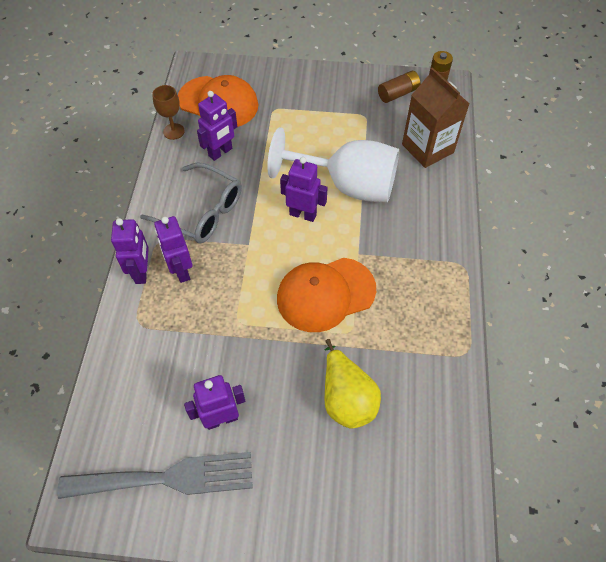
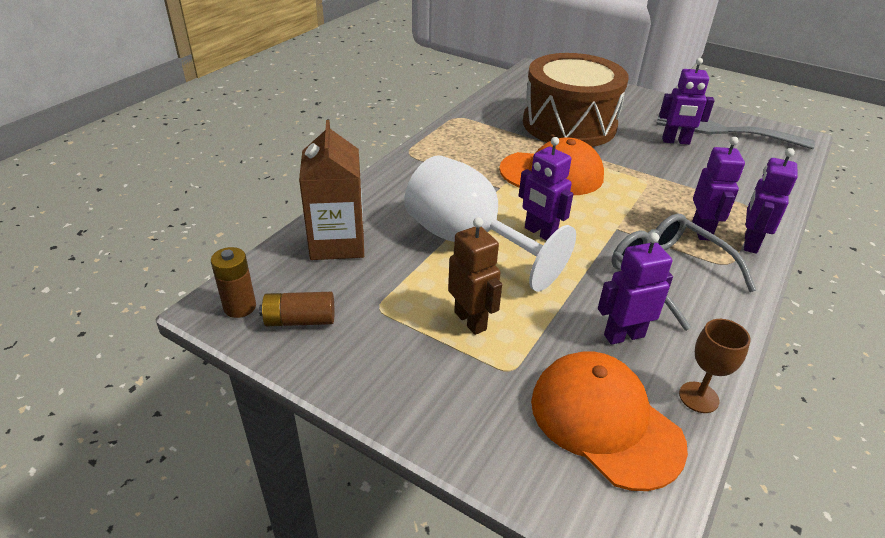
camera: 155 degrees left, 20 degrees down
yellow pear [324,339,381,429] -> brown drum [523,53,629,147]
none -> brown robot [448,217,502,335]

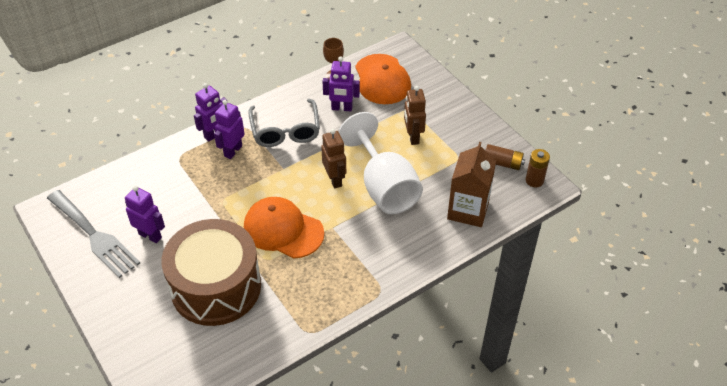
camera: 155 degrees left, 10 degrees up
purple robot [519,137,573,241] -> brown robot [321,129,346,188]

